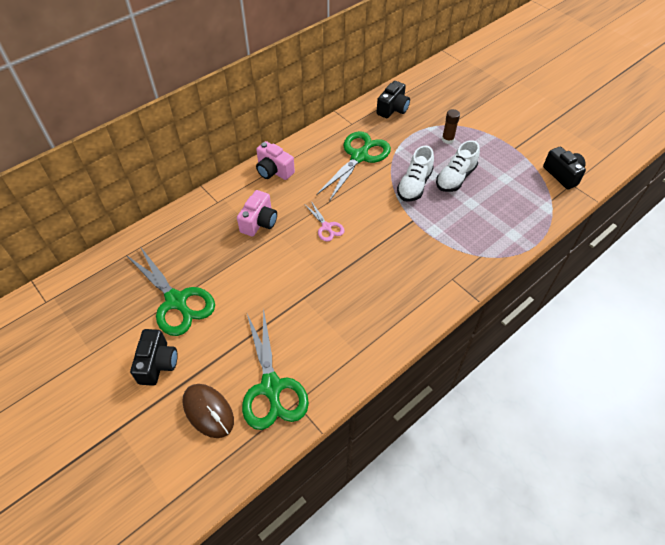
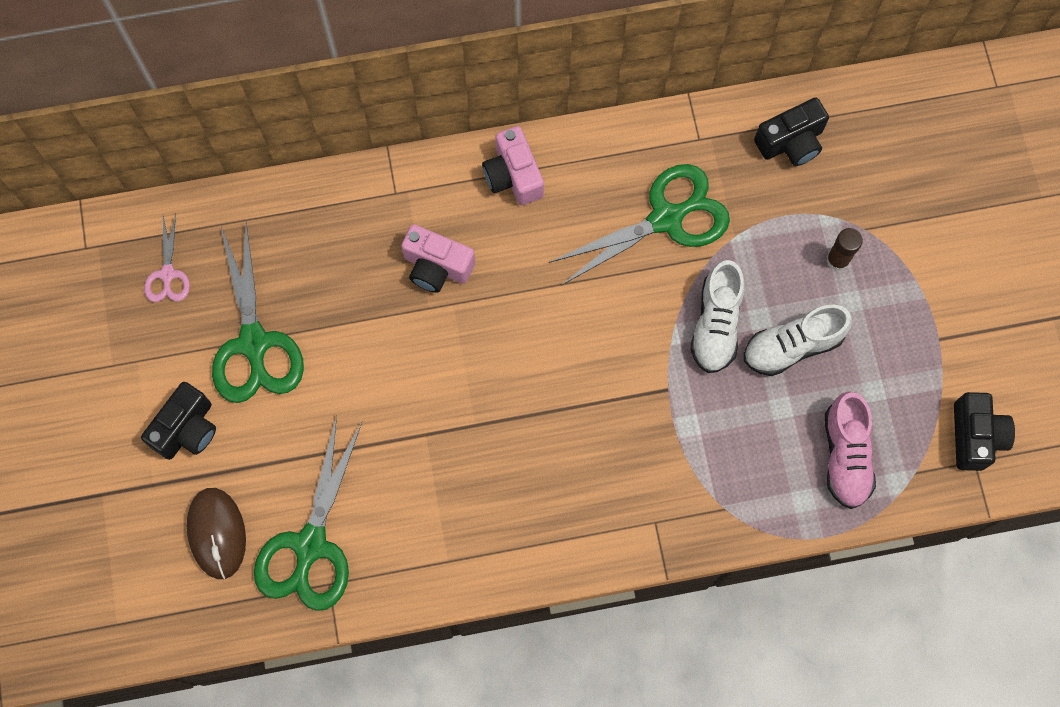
camera: 30 degrees right, 20 degrees up
pink camera [237,190,277,237] -> pink camera turned 60 degrees clockwise [401,224,475,293]
pink scissors [304,201,345,241] -> pink scissors moved to [144,213,190,302]
white shoe [397,146,434,202] -> white shoe turned 45 degrees counterclockwise [690,260,745,373]
none -> pink shoe [825,391,876,509]

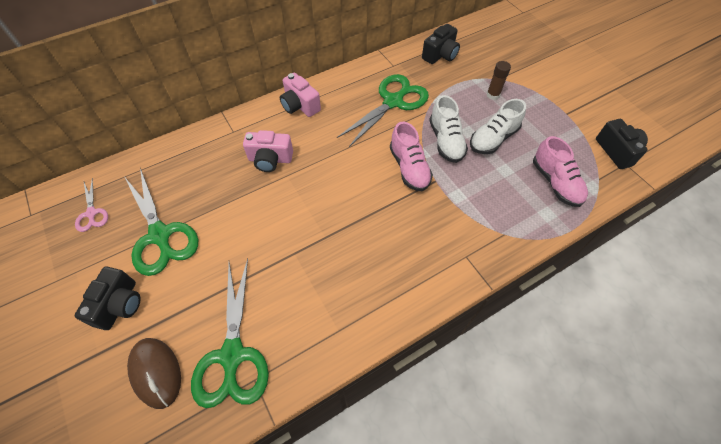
camera: 20 degrees left, 15 degrees down
none -> pink shoe [390,122,433,191]

